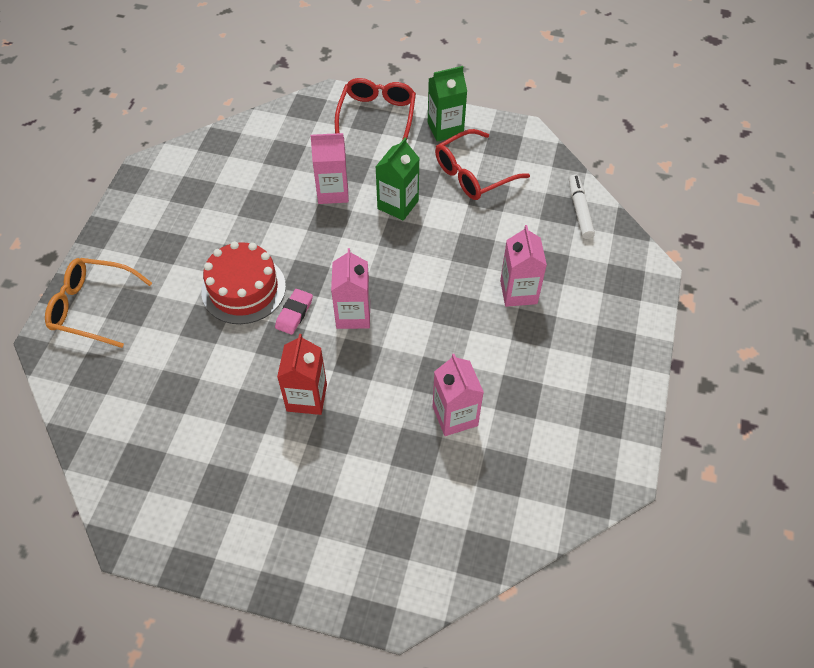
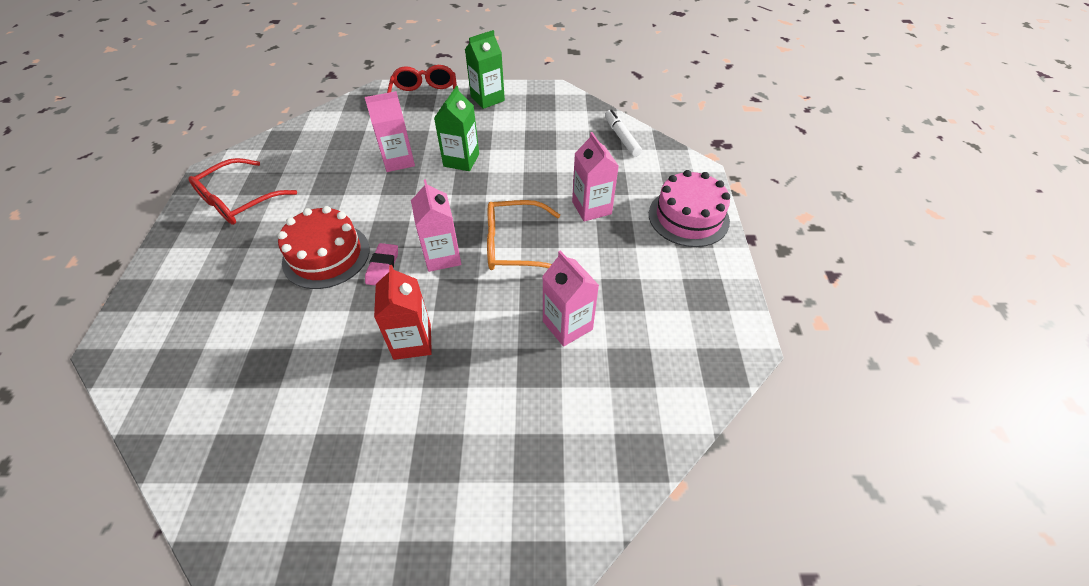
camera: 15 degrees left, 5 degrees down
orange glasses [45,258,152,348] -> orange glasses moved to [487,200,560,270]
red glasses [435,129,530,200] -> red glasses moved to [189,158,297,225]
none -> pink cake [649,170,730,247]

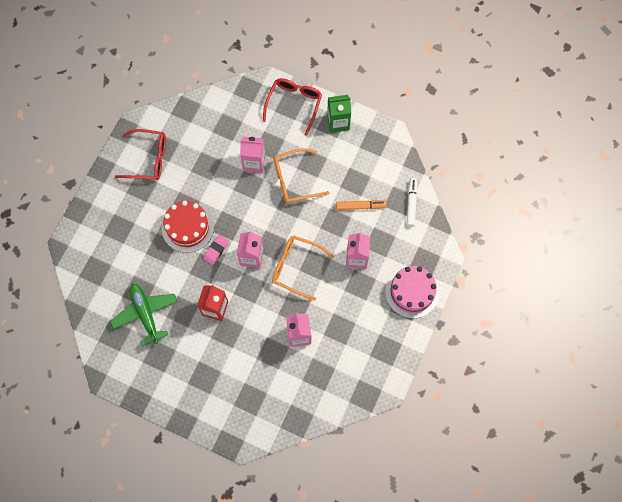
camera: 25 degrees right, 20 degrees up
red glasses [189,158,297,225] -> red glasses turned 150 degrees counterclockwise [115,129,166,180]
green carton [434,86,479,171] -> orange glasses [273,148,329,203]
none -> green plane [110,284,178,346]
none -> orange marker [336,200,387,210]

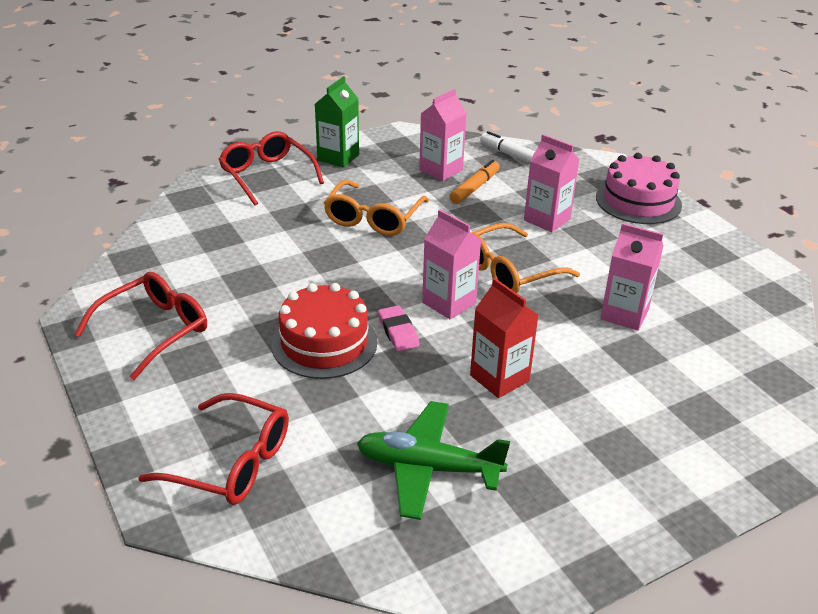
camera: 55 degrees left, 35 degrees down
pink carton [240,137,265,173] -> pink carton moved to [419,89,466,181]
none -> red glasses [138,393,289,505]

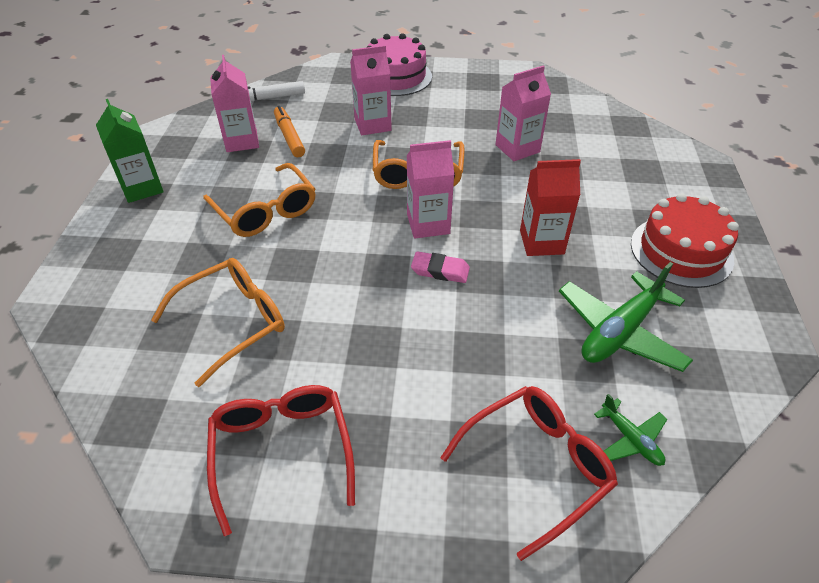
camera: 55 degrees left, 10 degrees up
red glasses [218,131,324,205] -> none
red cake [272,283,377,379] -> red cake moved to [631,193,739,288]
none -> orange glasses [151,258,285,387]
none -> green plane [594,394,667,466]

